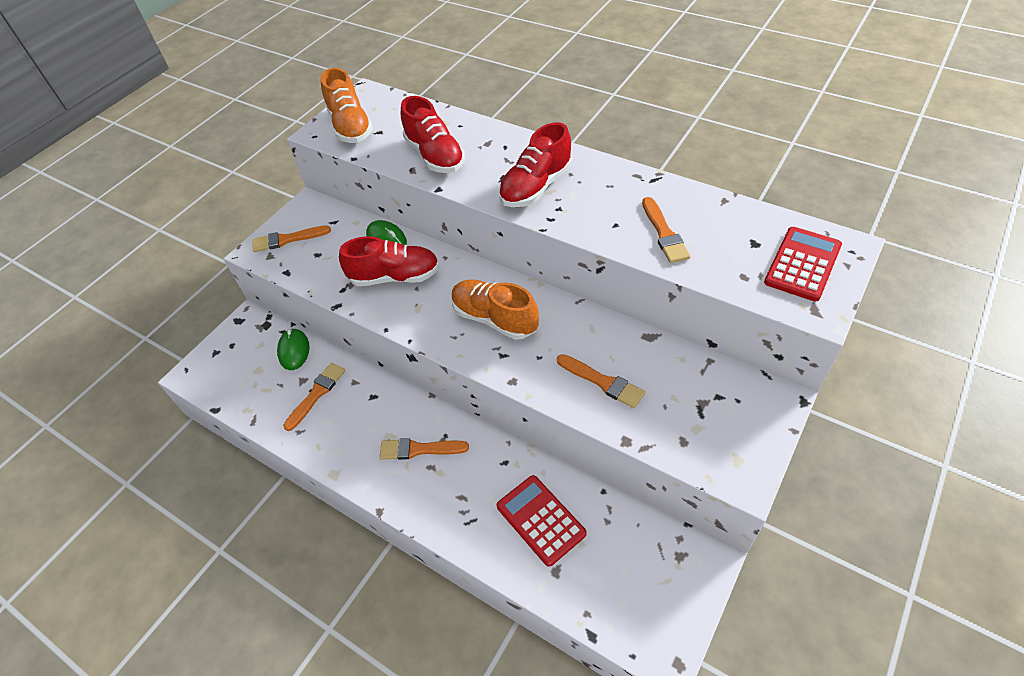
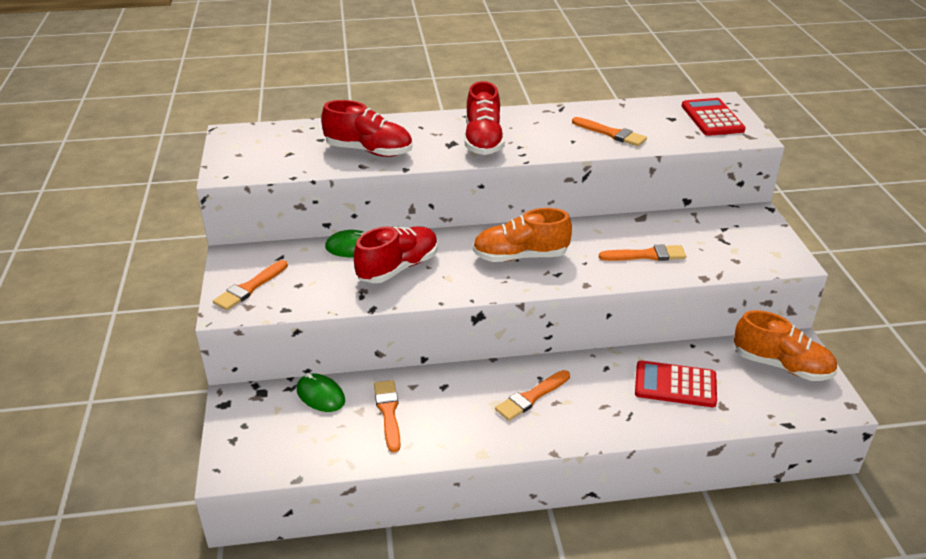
camera: 45 degrees left, 15 degrees down
orange shoe [321,68,373,143] -> orange shoe moved to [734,310,838,381]

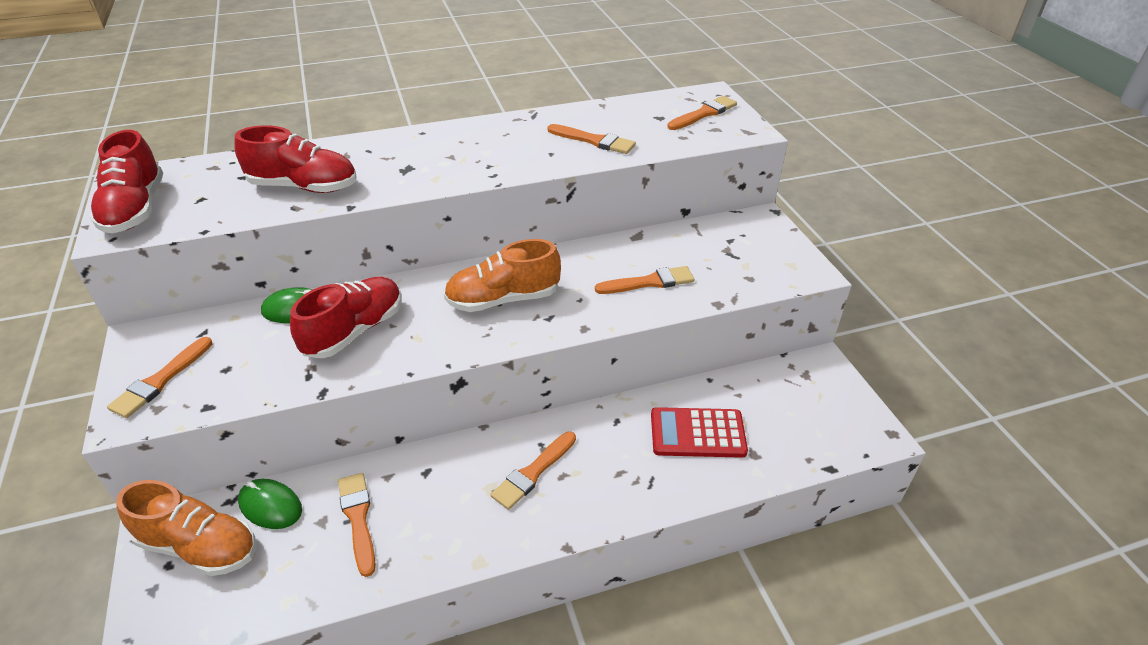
camera: 10 degrees left, 5 degrees up
red shoe [465,81,505,155] -> red shoe moved to [89,130,163,234]
red calculator [682,98,746,136] -> orange brush [667,96,737,130]
orange shoe [734,310,838,381] -> orange shoe moved to [116,480,256,576]

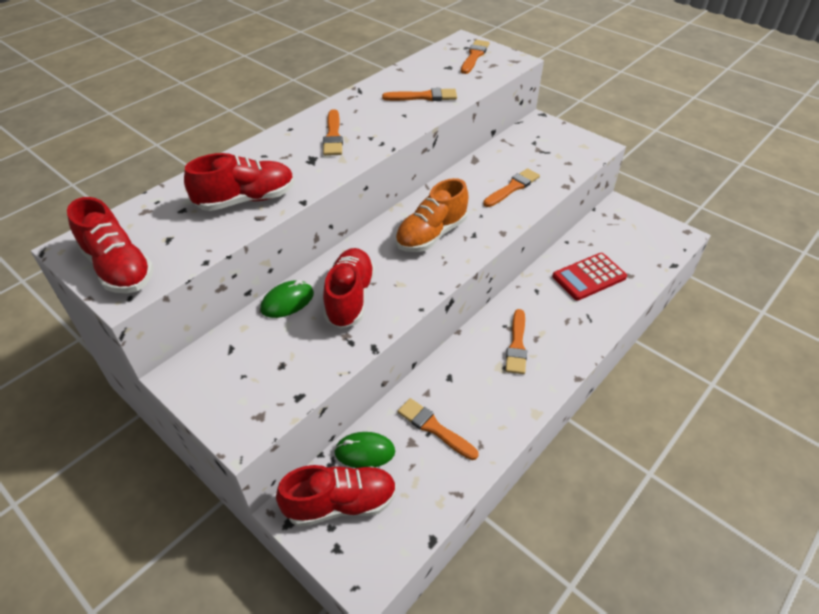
camera: 30 degrees left, 5 degrees up
orange brush [107,337,212,418] -> orange brush moved to [323,109,343,156]
orange shoe [116,480,256,576] -> red shoe [276,465,397,527]

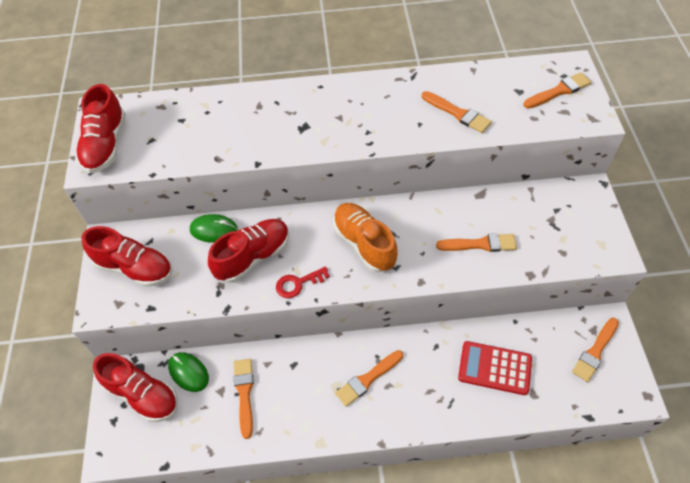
camera: 45 degrees right, 10 degrees up
red shoe [184,153,295,211] -> red shoe moved to [81,226,172,287]
orange brush [323,109,343,156] -> orange brush moved to [572,318,619,382]
orange shoe [395,178,469,252] -> orange shoe turned 60 degrees clockwise [333,203,398,272]
none -> red key [276,267,330,298]

